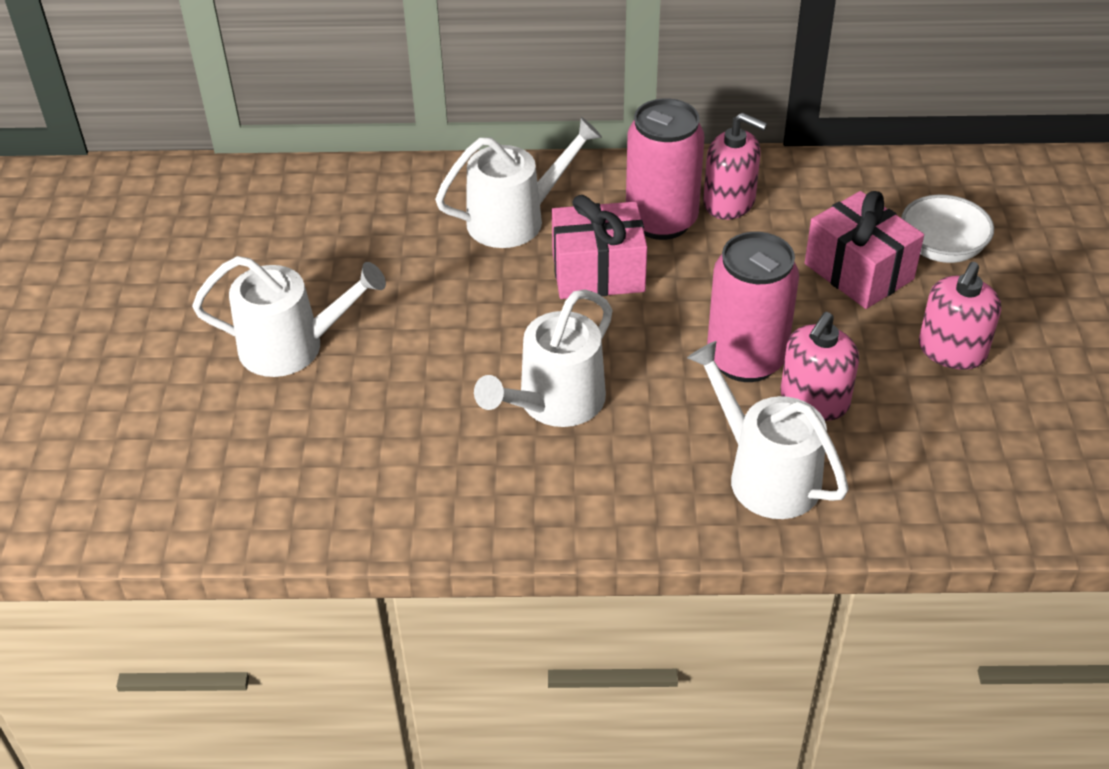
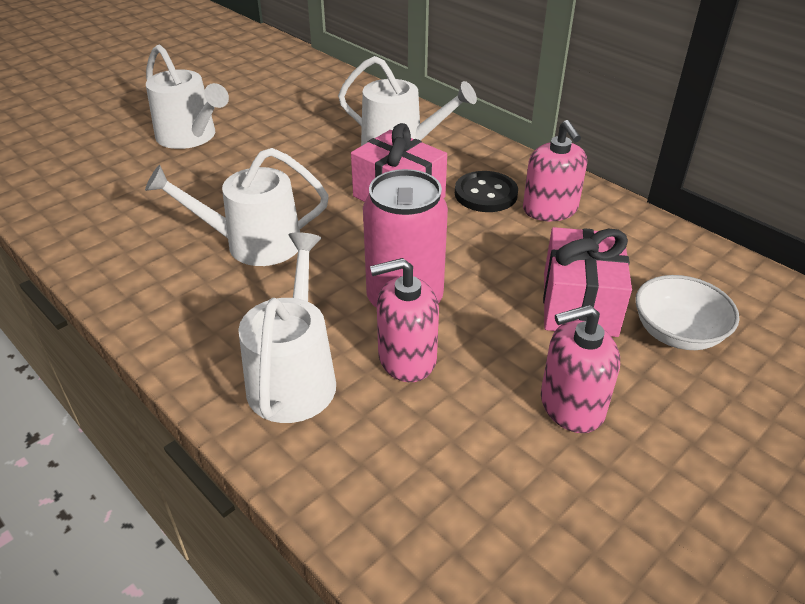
camera: 45 degrees right, 5 degrees down
pink can [626,98,704,240] -> black button [455,171,518,212]

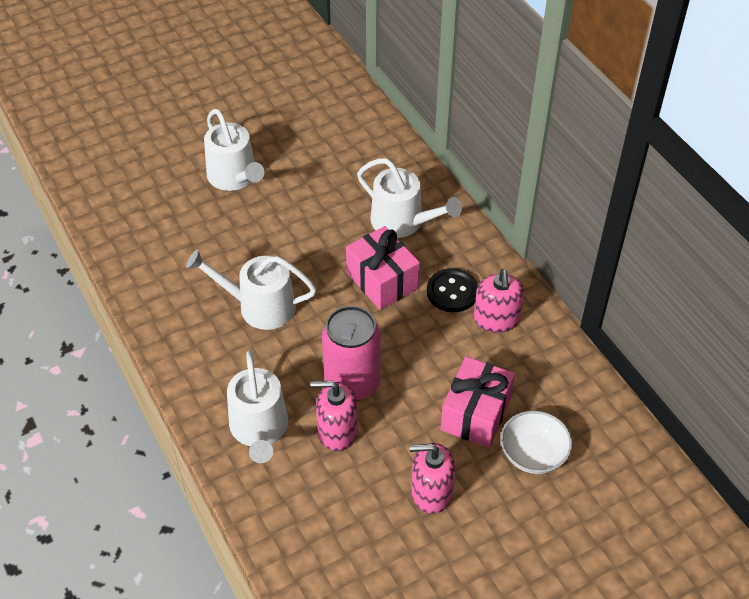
camera: 15 degrees right, 10 degrees up
white watering can [238,232,336,423] -> white watering can turned 150 degrees clockwise [227,350,288,463]

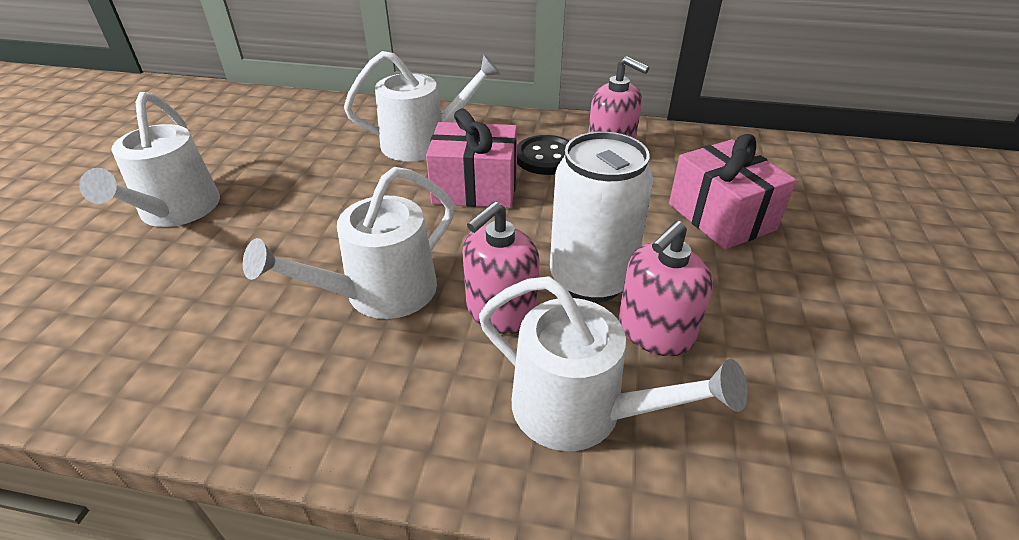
camera: 50 degrees left, 10 degrees down
white watering can [204,109,264,191] -> white watering can turned 75 degrees clockwise [79,92,220,227]
pink can [322,306,381,401] -> white can [550,132,653,303]
pink soap dispenser [409,443,455,514] -> pink soap dispenser moved to [462,201,540,334]
white bowl [501,411,572,474] -> none

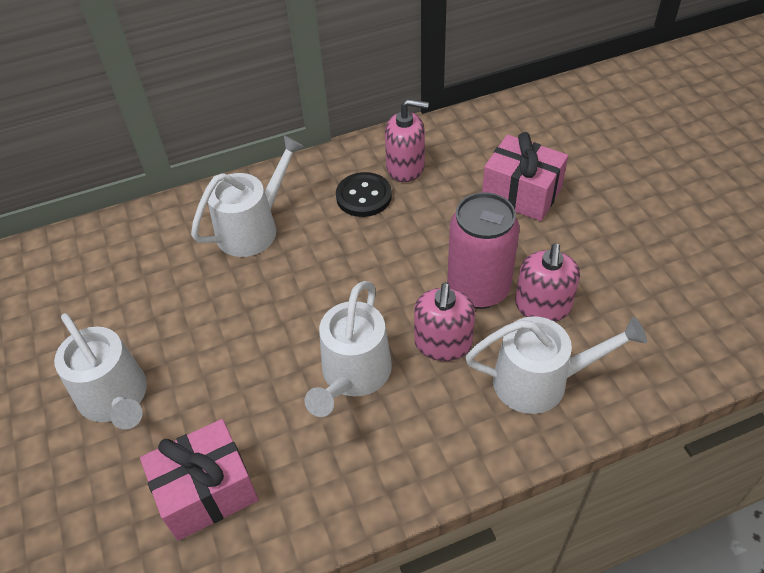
camera: 30 degrees left, 10 degrees up
pink gift [426,109,517,208] -> pink gift moved to [140,419,258,541]
white can [550,132,653,303] -> pink can [447,192,520,309]

